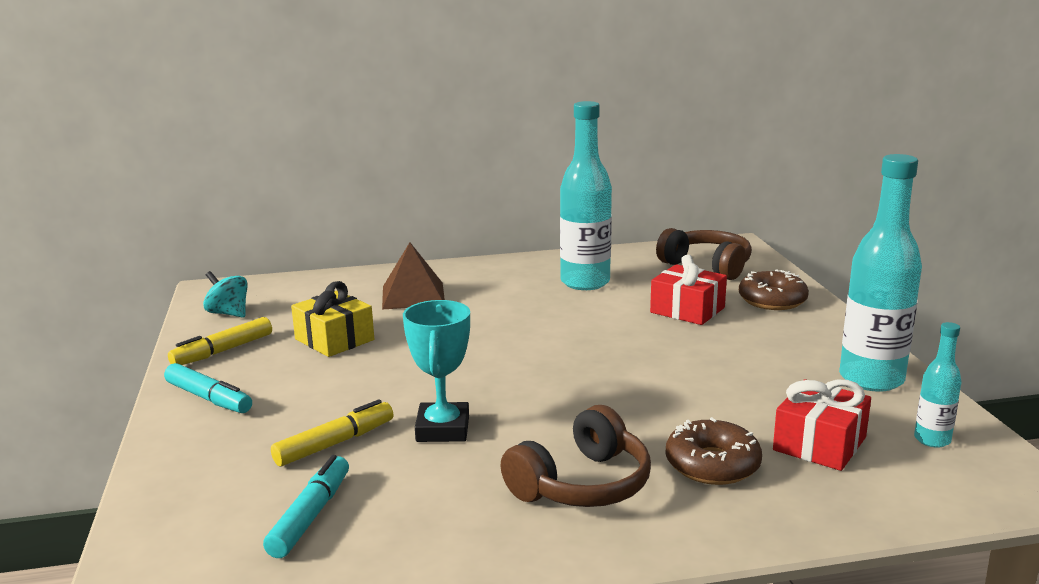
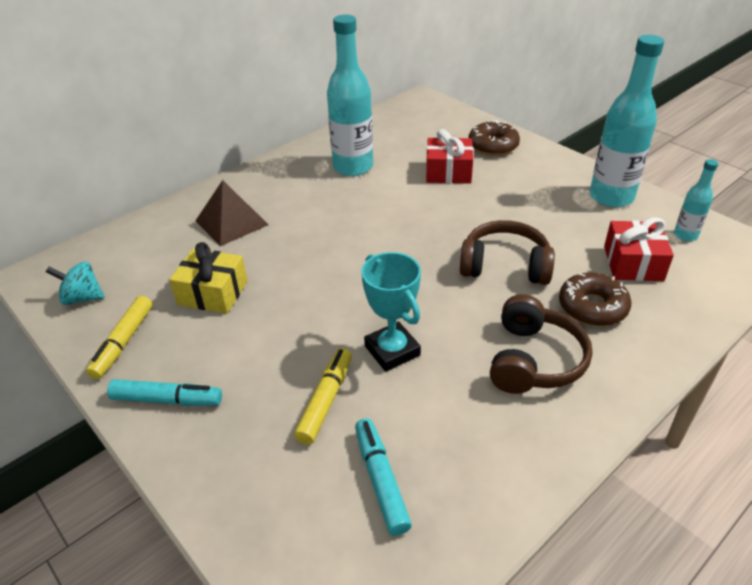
camera: 30 degrees left, 20 degrees up
brown headphones [656,228,752,280] -> brown headphones moved to [460,220,555,285]

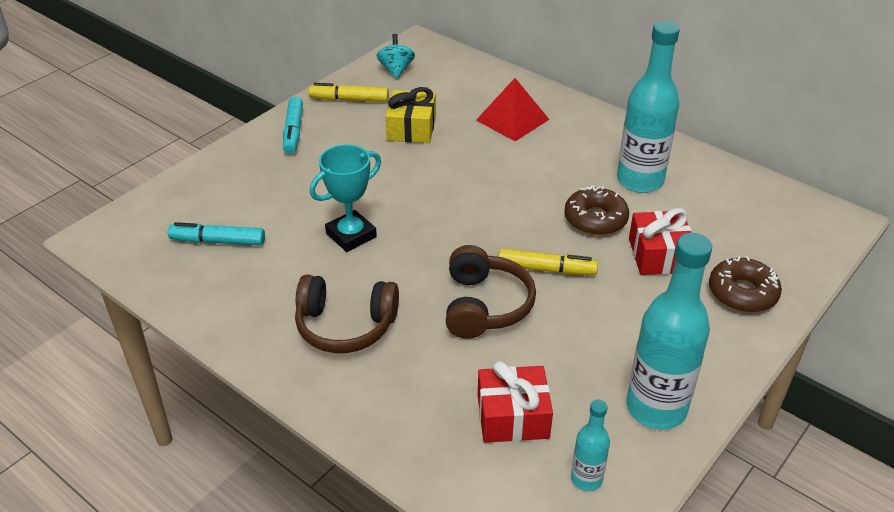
camera: 80 degrees right, 0 degrees up
brown pyramid [195,180,269,246] -> red pyramid [476,78,550,141]
yellow marker [294,348,352,445] -> yellow marker moved to [498,249,598,275]
turquoise marker [355,418,412,536] -> turquoise marker turned 150 degrees counterclockwise [168,222,265,245]
brown donut [559,272,632,326] -> brown donut moved to [564,185,629,236]

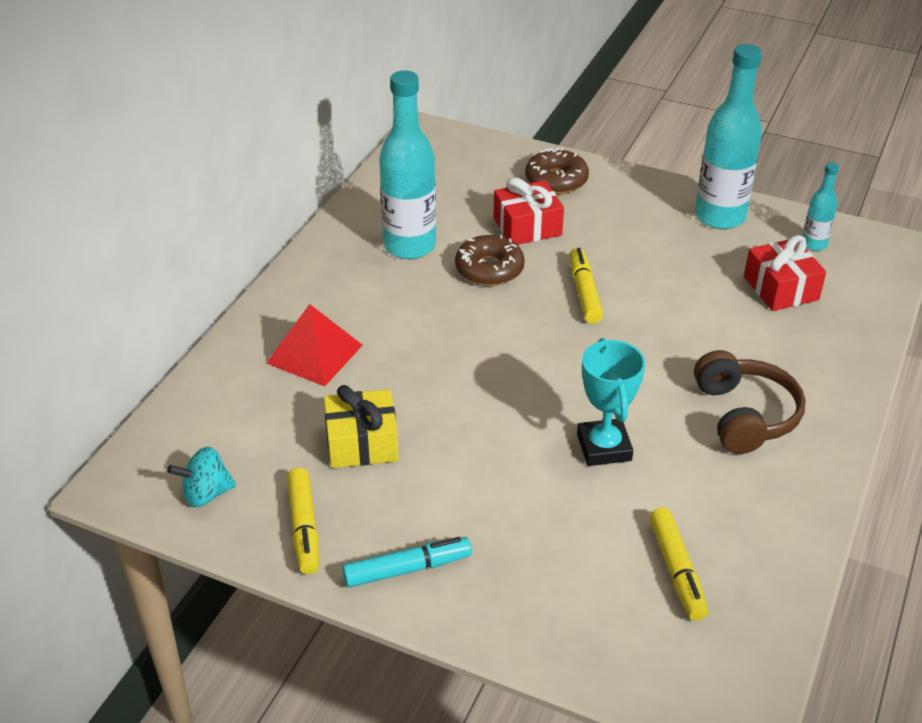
camera: 105 degrees left, 0 degrees up
turquoise marker [168,222,265,245] -> yellow marker [649,508,708,621]
turquoise trophy [310,144,381,252] -> turquoise trophy turned 45 degrees clockwise [577,338,646,466]
brown headphones [446,245,536,339] -> none

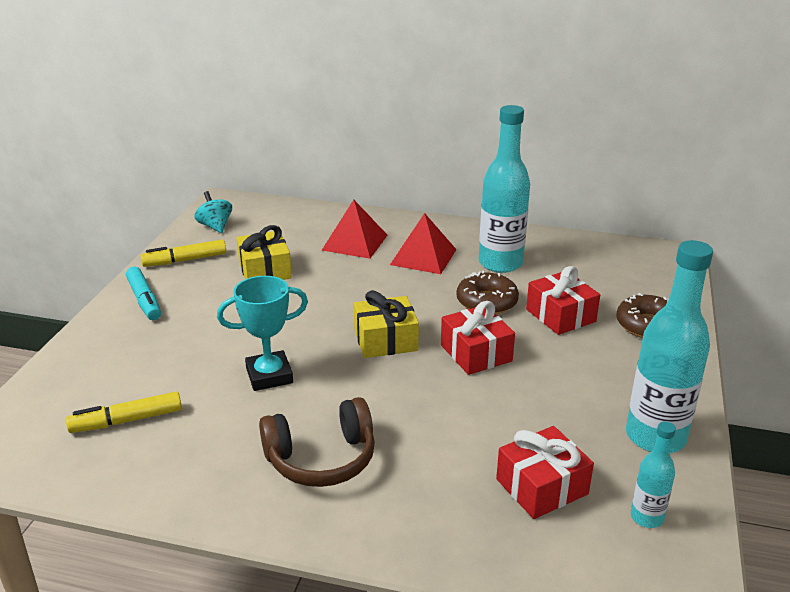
camera: 80 degrees right, 10 degrees down
yellow marker [569,248,603,324] -> red gift [441,301,515,375]
none -> yellow gift [354,290,419,358]
none -> red pyramid [390,213,457,274]

